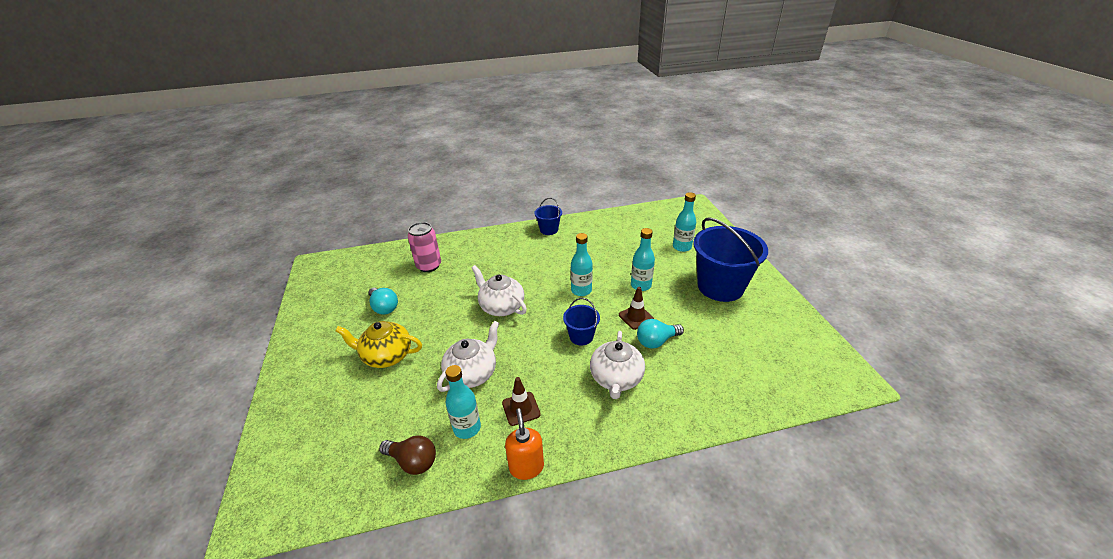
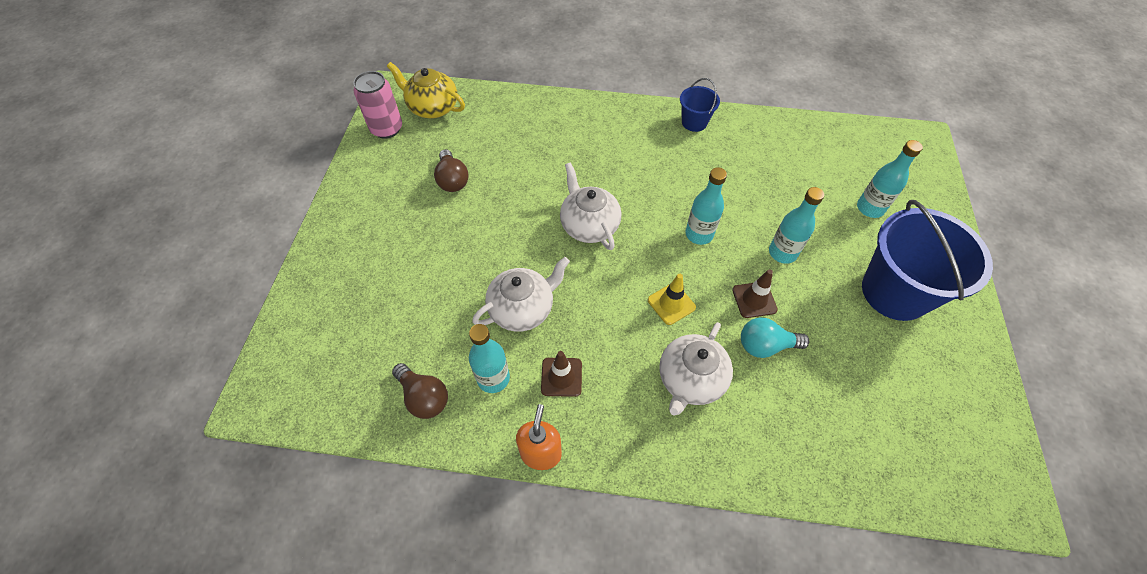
camera: 20 degrees right, 20 degrees up
yellow teapot [335,321,422,368] -> yellow teapot moved to [387,62,465,118]
turquoise light bulb [368,288,398,314] -> brown light bulb [434,149,469,192]
pink can [408,222,441,272] -> pink can moved to [353,71,402,139]
blue bucket [563,298,600,346] -> yellow traffic cone [648,274,696,325]

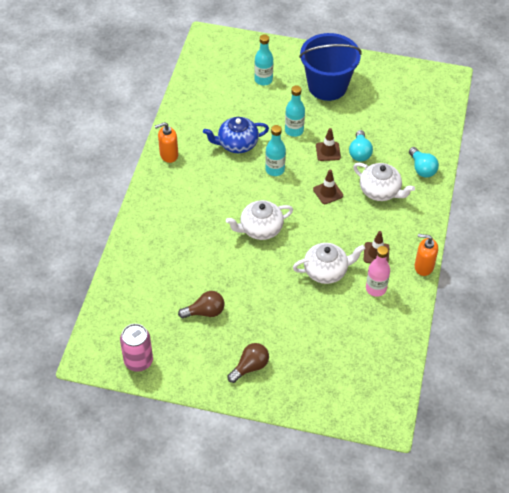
camera: 85 degrees left, 5 degrees down
yellow teapot [387,62,465,118] -> none
brown light bulb [392,363,448,419] -> brown light bulb moved to [227,343,269,383]
turquoise bottle [469,324,510,393] -> pink bottle [366,246,390,297]
white teapot [472,257,570,332] -> white teapot turned 105 degrees clockwise [293,243,365,284]
yellow traffic cone [648,274,696,325] -> brown traffic cone [313,169,343,204]
blue bucket [680,78,720,132] -> orange soap dispenser [155,122,178,163]
none -> blue teapot [203,117,269,153]
none -> turquoise light bulb [409,147,439,177]

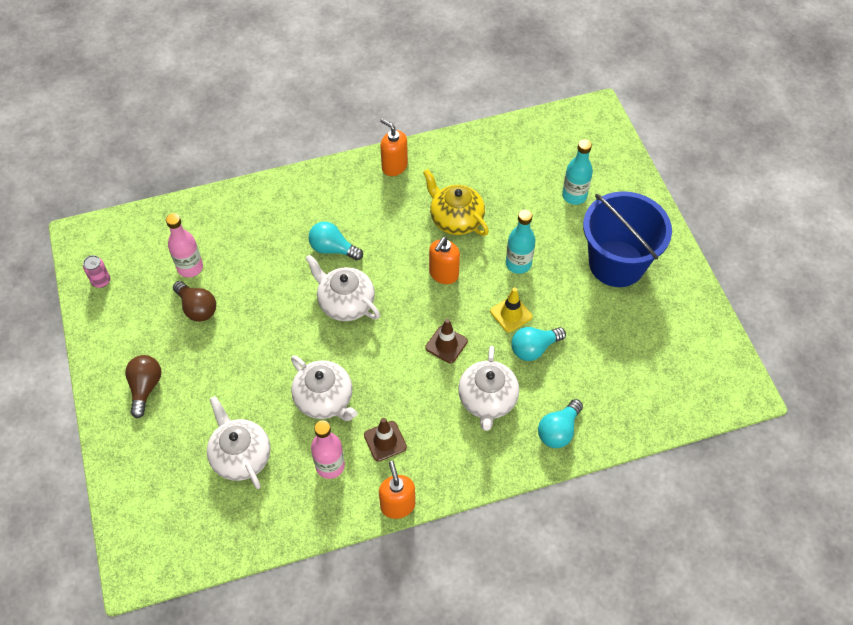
camera: 60 degrees right, 5 degrees up
pink can [120,324,153,372] -> pink can [83,255,110,288], size x0.56
blue teapot [203,117,269,153] -> yellow teapot [423,169,489,236]
brown light bulb [227,343,269,383] -> brown light bulb turned 105 degrees counterclockwise [125,355,161,418]
turquoise bottle [265,125,286,176] -> orange soap dispenser [429,237,460,284]
brown traffic cone [316,128,341,161] -> yellow traffic cone [490,287,533,332]
none -> pink bottle [166,213,203,278]
none -> white teapot [207,396,270,489]
none -> turquoise light bulb [308,221,363,260]

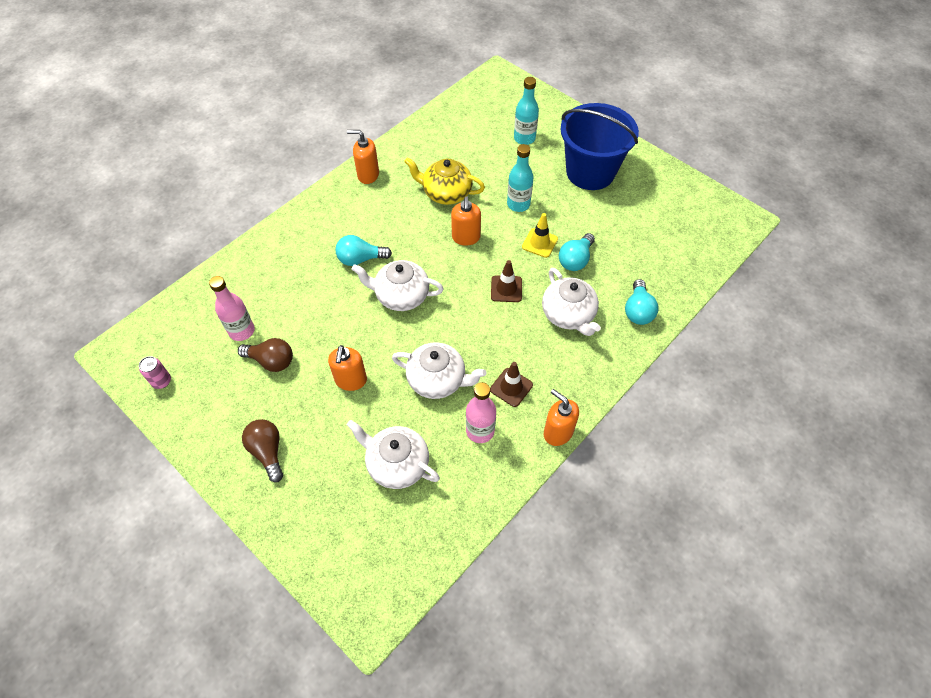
camera: 30 degrees left, 0 degrees up
none -> orange soap dispenser [328,345,367,391]

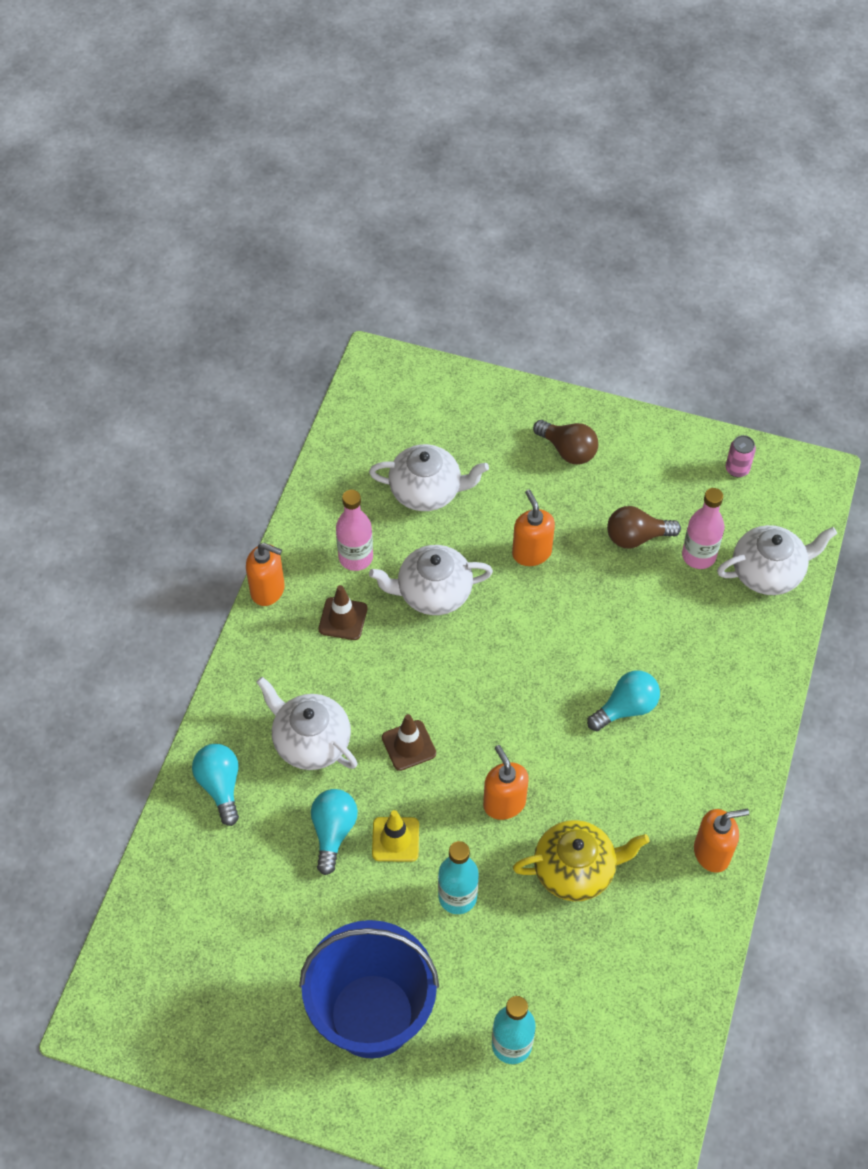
camera: 155 degrees right, 0 degrees up
white teapot [352,260,444,311] -> white teapot moved to [717,525,837,595]

